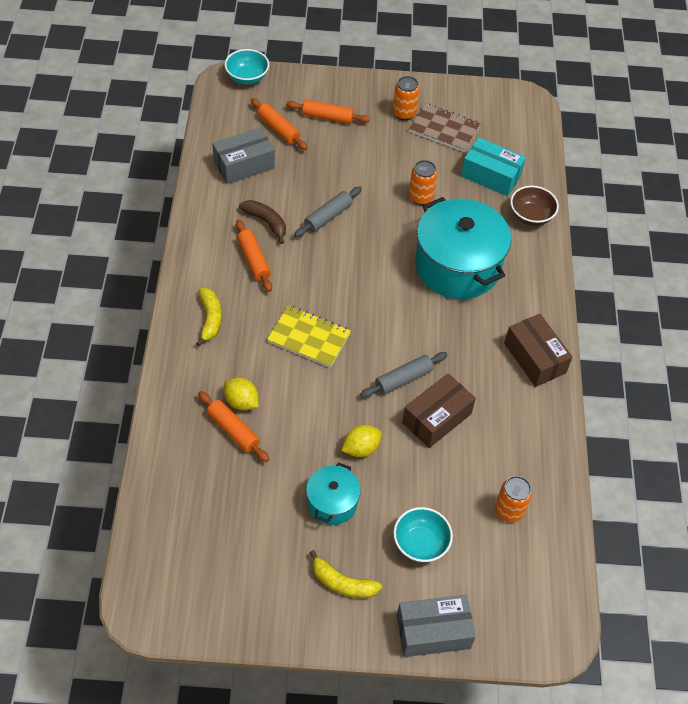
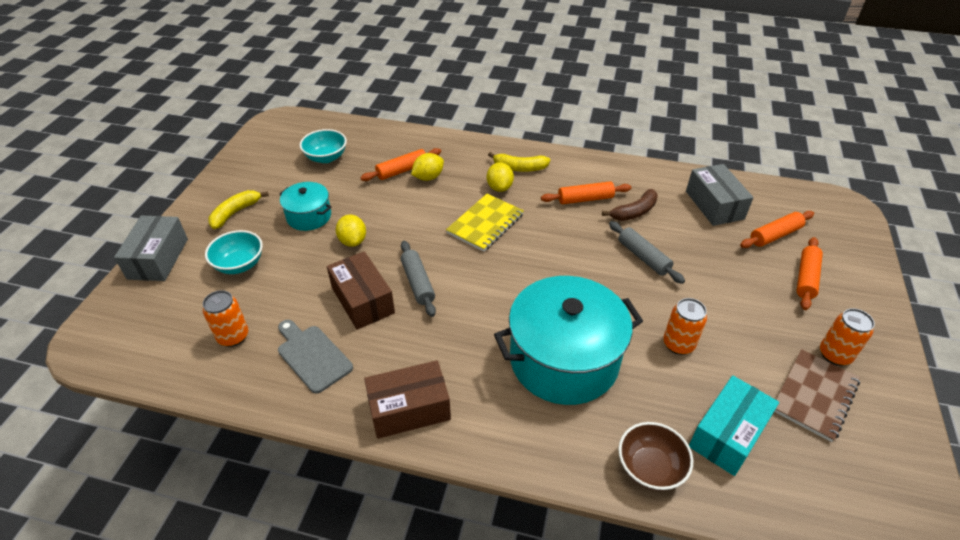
camera: 105 degrees right, 10 degrees down
turquoise bowl [225,49,269,85] -> turquoise bowl moved to [300,129,347,163]
none -> grey cutting board [278,320,353,394]
none -> yellow lemon [487,162,514,192]

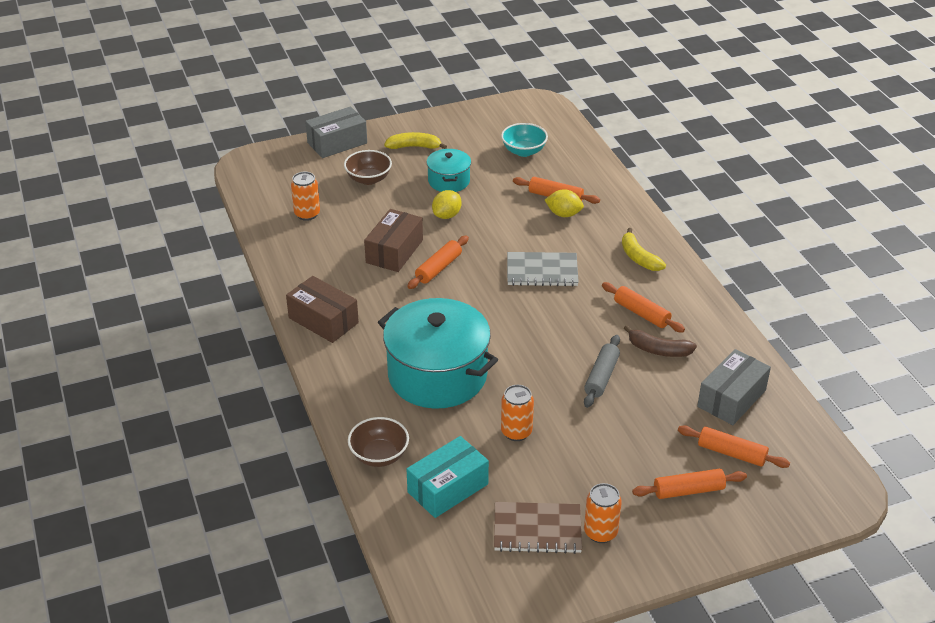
camera: 55 degrees right, 5 degrees down
turquoise bowl [205,230,263,274] -> brown bowl [344,150,392,185]
grey cutting board [278,320,353,394] -> none
grey rolling pin [401,241,436,317] -> orange rolling pin [407,235,469,289]
yellow notebook [446,194,524,252] -> grey notebook [507,252,579,286]
yellow lemon [487,162,514,192] -> none
turquoise box [689,375,779,476] -> turquoise box turned 45 degrees counterclockwise [406,436,489,518]

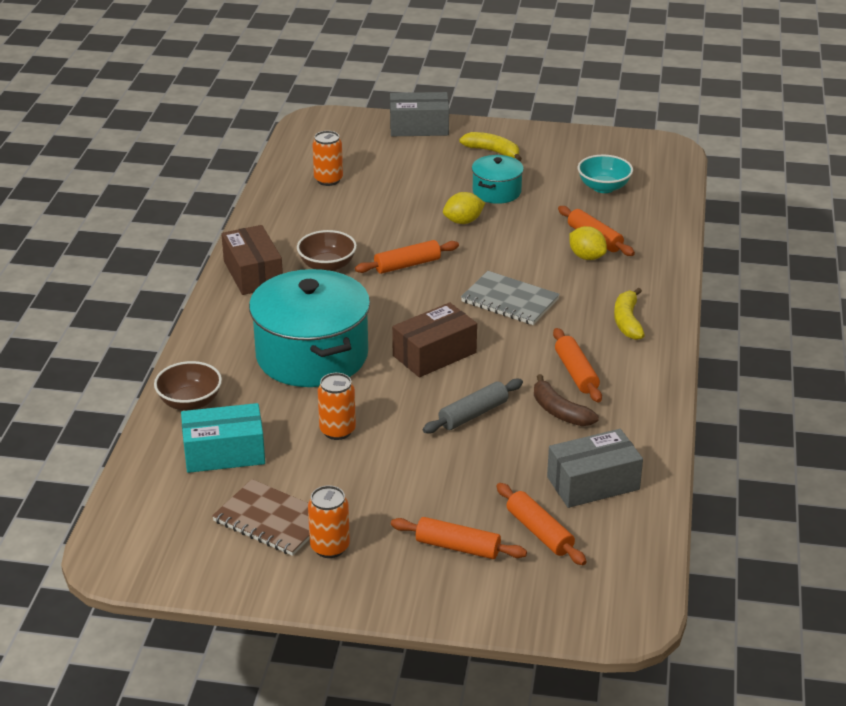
camera: 30 degrees right, 5 degrees down
brown bowl [344,150,392,185] -> brown bowl moved to [297,230,357,271]
brown box [364,209,423,272] -> brown box moved to [392,302,477,377]

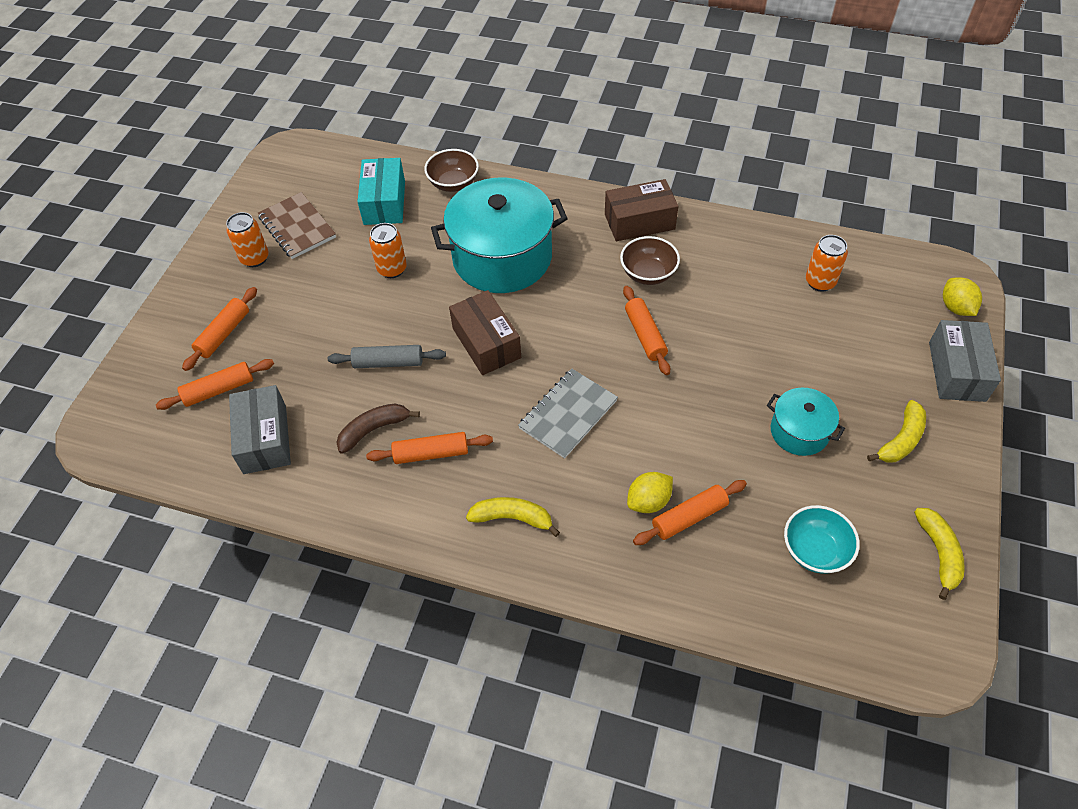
camera: 100 degrees right, 20 degrees up
brown notebook [212,479,310,556] -> brown notebook turned 75 degrees counterclockwise [258,192,336,259]
grey rolling pin [423,379,523,434] -> grey rolling pin turned 60 degrees counterclockwise [328,345,446,368]
yellow lemon [443,192,485,224] -> yellow lemon moved to [943,277,982,316]
none -> yellow banana [914,508,965,600]

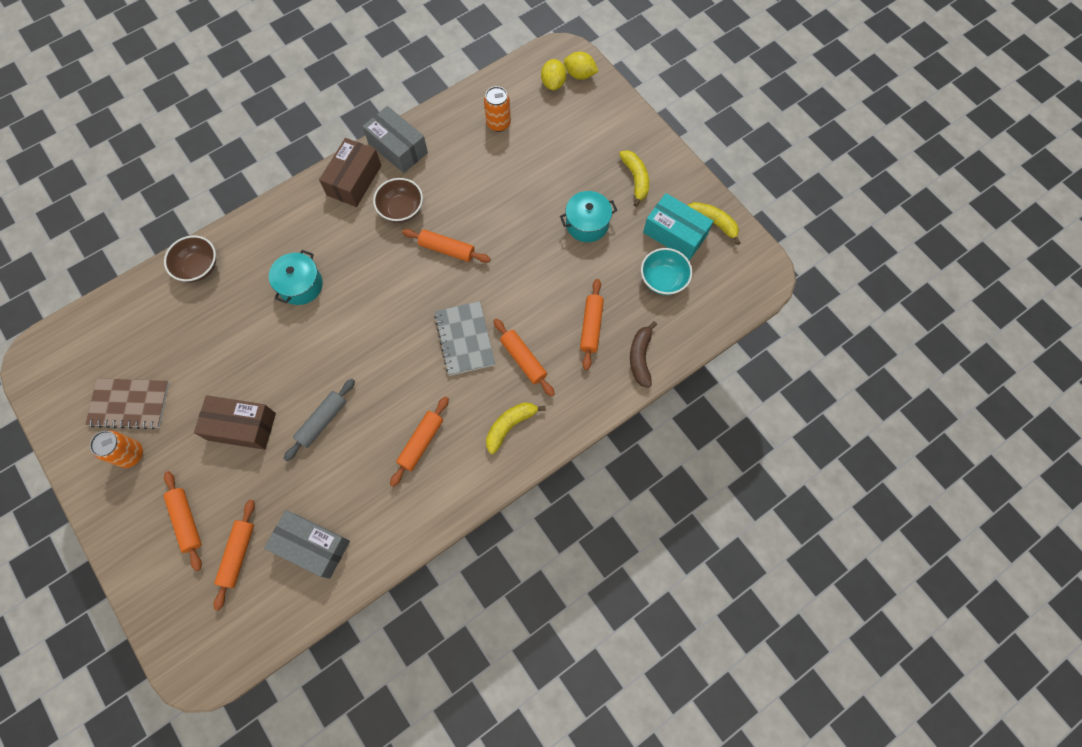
camera: 55 degrees left, 15 degrees up
brown banana [336,404,420,454] -> brown banana moved to [630,321,657,388]
turquoise box [357,158,405,225] -> turquoise box moved to [643,193,713,260]
orange can [369,223,407,278] -> none
turquoise pot [431,178,568,293] -> turquoise pot [269,250,323,305], size x0.50
brown box [449,290,521,375] -> brown box moved to [194,395,276,450]
yellow lemon [627,472,673,513] -> yellow lemon moved to [541,59,567,90]
grey box [929,320,1001,402] -> grey box moved to [362,106,428,173]
none -> orange rolling pin [493,319,555,397]

